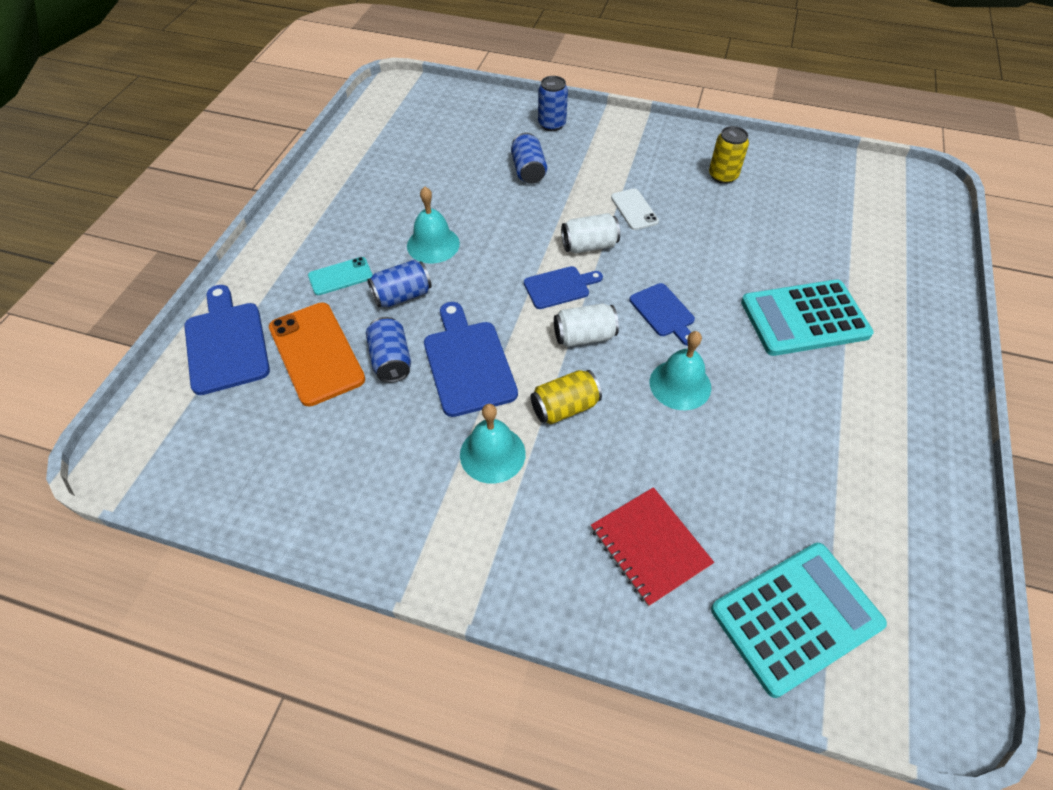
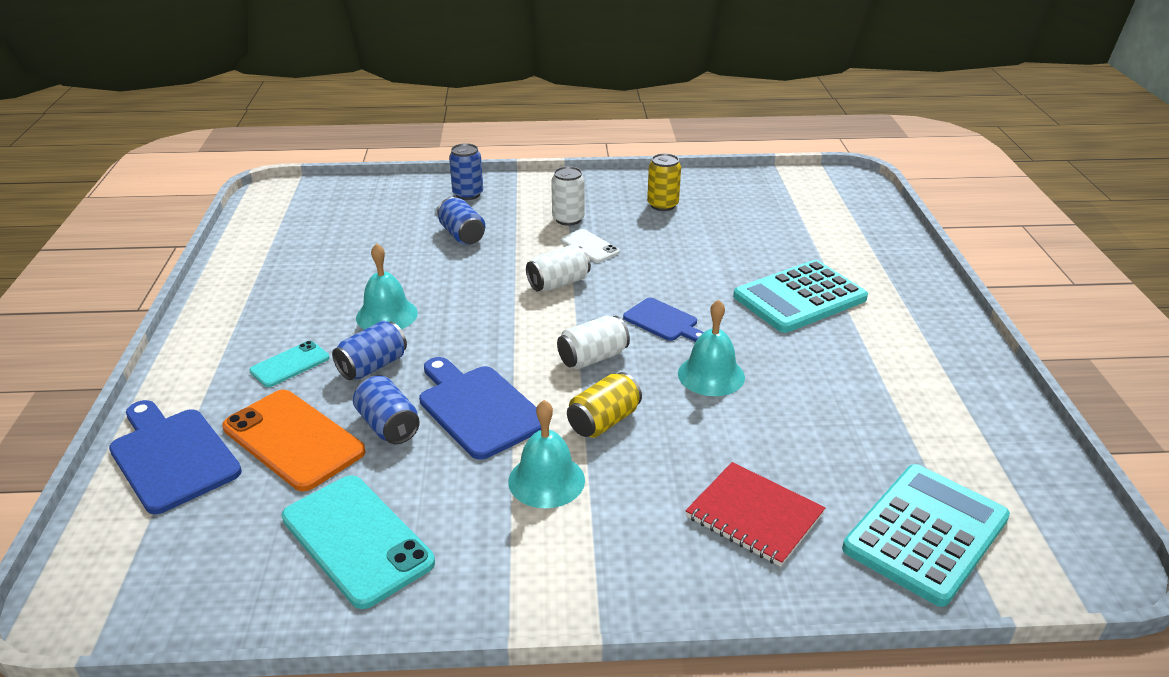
camera: 20 degrees left, 20 degrees down
blue cutting board [524,266,603,309] -> none
none -> turquoise phone [282,475,435,609]
none -> white can [551,166,585,226]

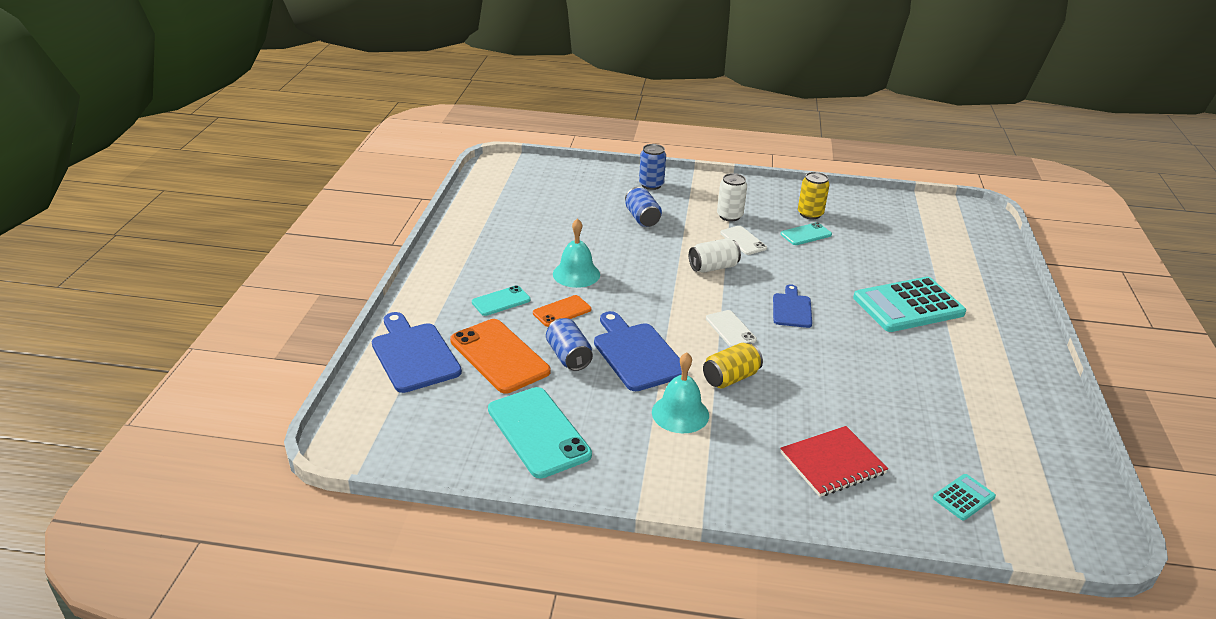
camera: 10 degrees right, 0 degrees up
blue can [332,321,407,380] -> orange phone [533,295,591,327]
white can [557,316,630,369] -> white phone [706,310,757,347]
blue cutting board [623,298,704,342] -> blue cutting board turned 135 degrees counterclockwise [773,284,812,328]
turquoise bell [678,300,745,396] -> none
red notebook [686,462,825,567] -> red notebook turned 75 degrees counterclockwise [780,426,888,497]
turquoise calculator [842,464,1010,607] -> turquoise calculator [933,474,996,520], size x0.45
none -> turquoise phone [781,222,832,245]

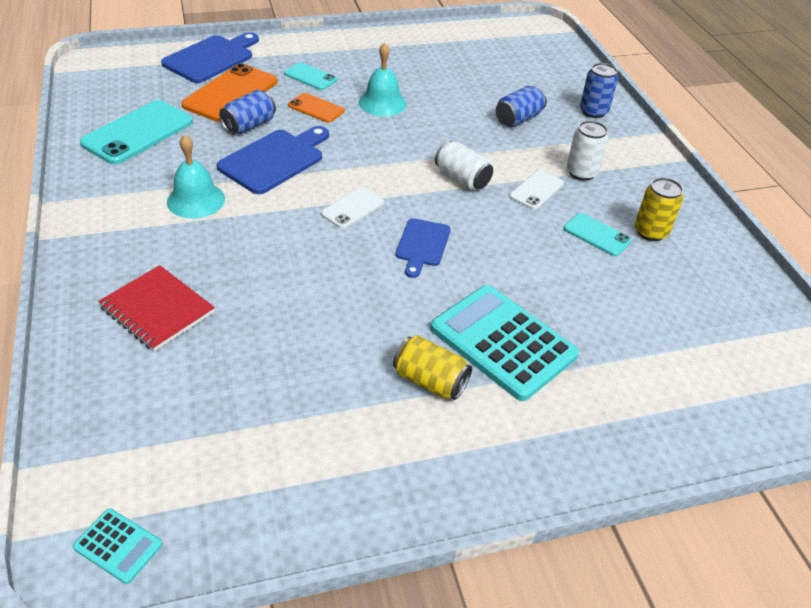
camera: 65 degrees right, 10 degrees up
yellow can [703,343,763,388] -> yellow can moved to [393,335,472,400]
blue cutting board [773,284,812,328] -> blue cutting board turned 120 degrees clockwise [396,218,451,278]
turquoise calculator [933,474,996,520] -> turquoise calculator moved to [73,508,163,584]

